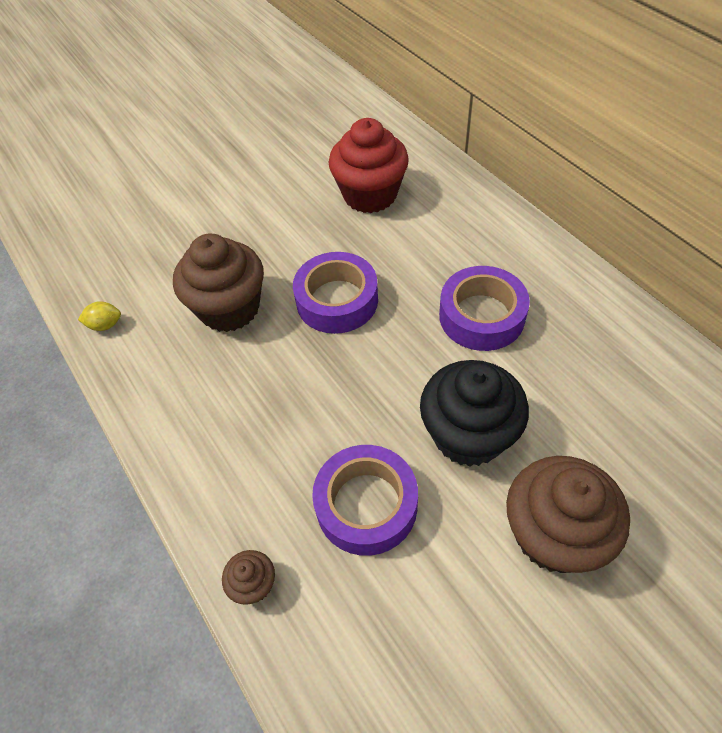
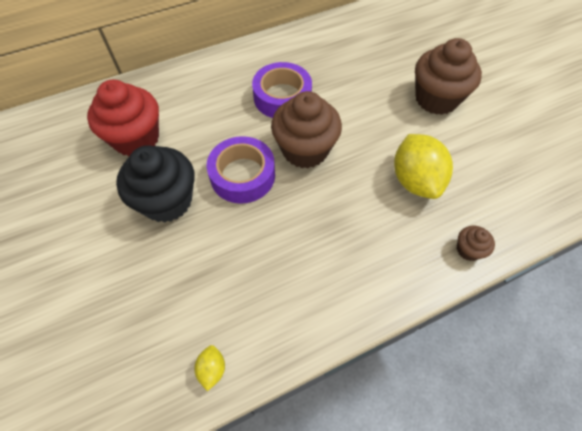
camera: 85 degrees left, 5 degrees up
brown cupcake [173,234,264,332] -> brown cupcake moved to [271,91,342,168]
purple tape [312,445,418,556] -> yellow lemon [394,134,453,199]
black cupcake [420,360,529,467] -> black cupcake moved to [116,145,195,223]

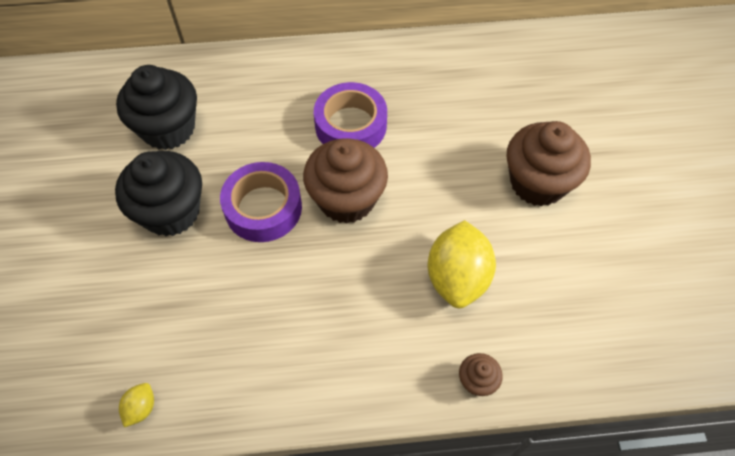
camera: 20 degrees right, 0 degrees up
red cupcake [87,80,159,156] -> black cupcake [116,65,197,150]

